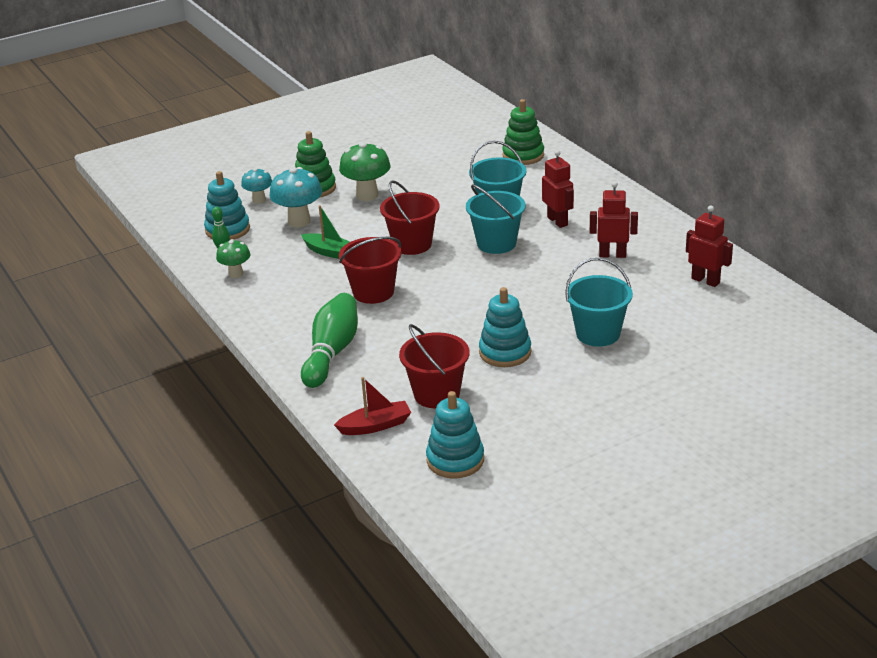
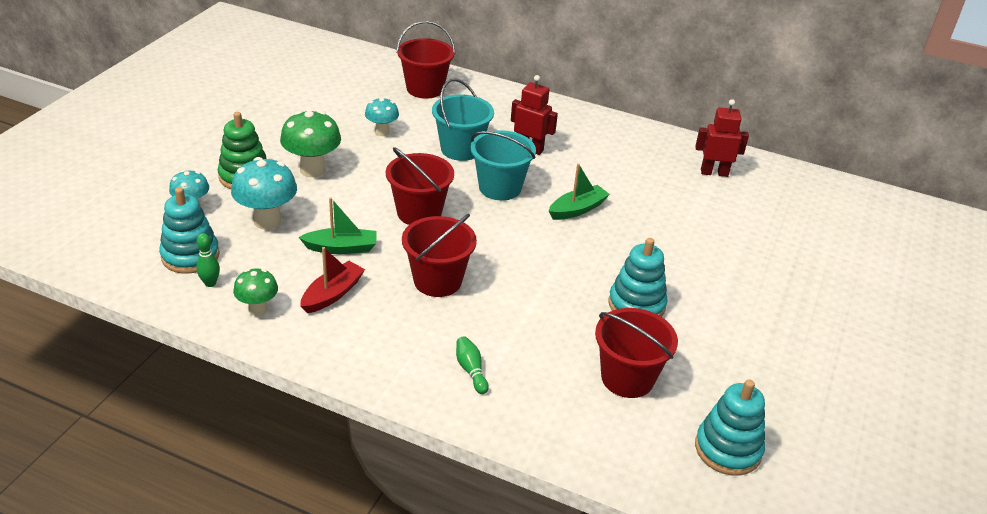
camera: 40 degrees left, 5 degrees up
green bowling pin [301,293,358,388] -> green bowling pin [456,336,489,394], size x0.45
red boat [334,377,411,435] -> red boat moved to [300,247,365,313]
green stacking toy [502,99,544,165] -> red bucket [396,21,455,99]
turquoise bucket [565,258,633,347] -> none
red robot [590,182,638,258] -> none
none -> turquoise mushroom [365,97,399,136]
none -> green boat [549,164,610,220]

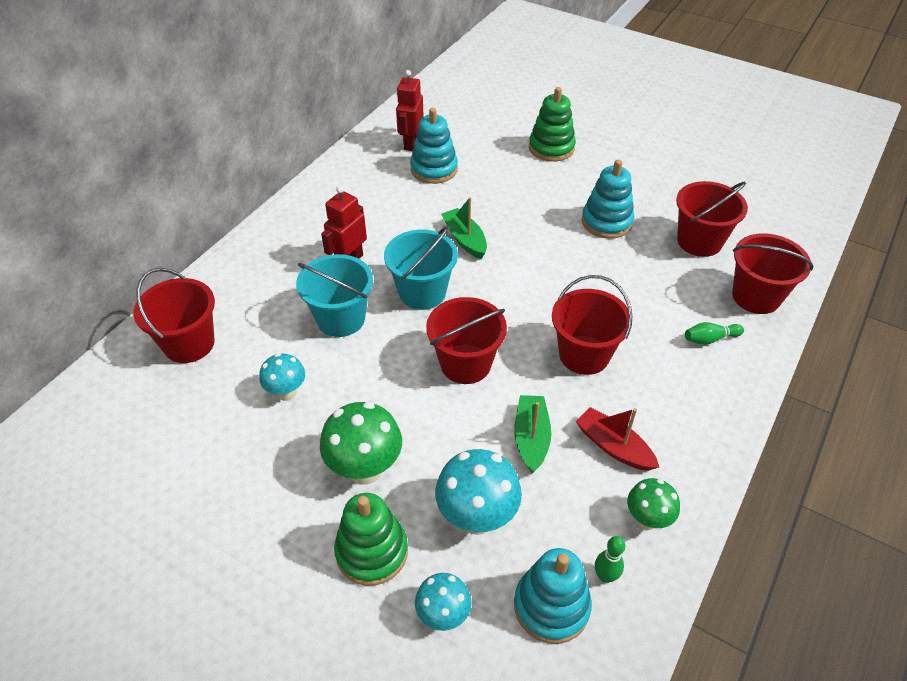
camera: 80 degrees left, 10 degrees up
turquoise stacking toy [695,380,765,476] -> turquoise stacking toy moved to [410,108,458,184]
none -> green stacking toy [529,87,576,162]
none -> red bucket [732,233,814,314]

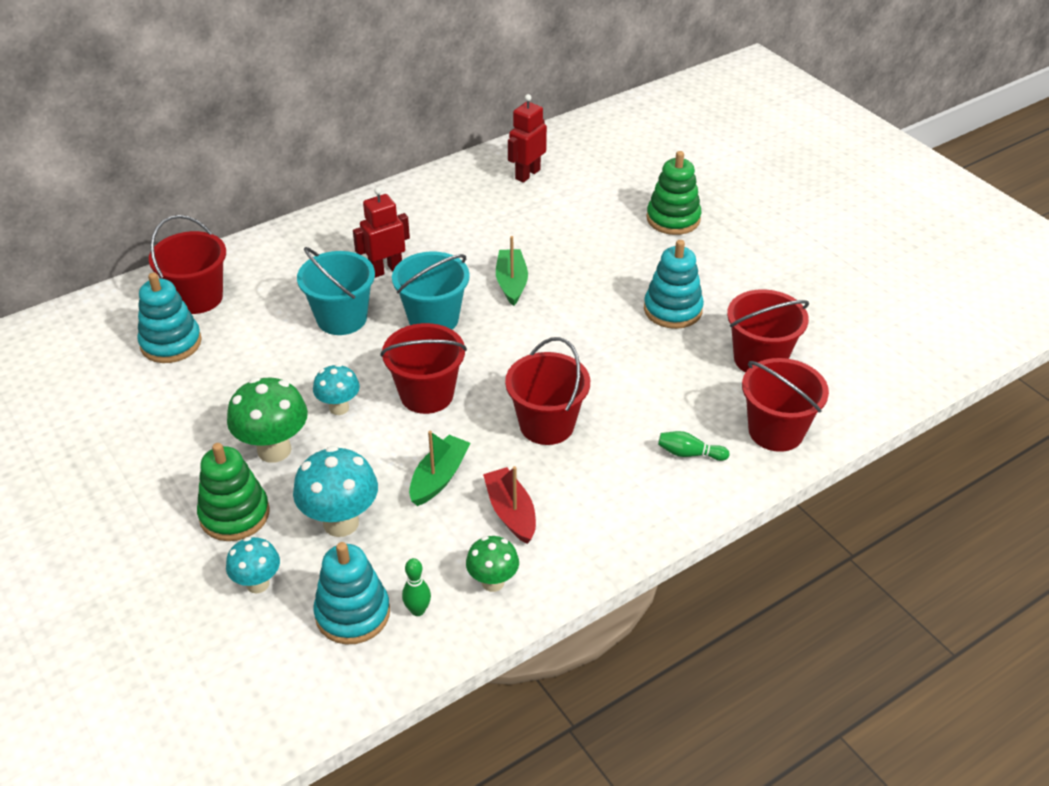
camera: 25 degrees right, 5 degrees down
turquoise mushroom [259,353,305,401] -> turquoise mushroom moved to [313,364,360,415]
turquoise stacking toy [410,108,458,184] -> turquoise stacking toy moved to [137,272,202,363]

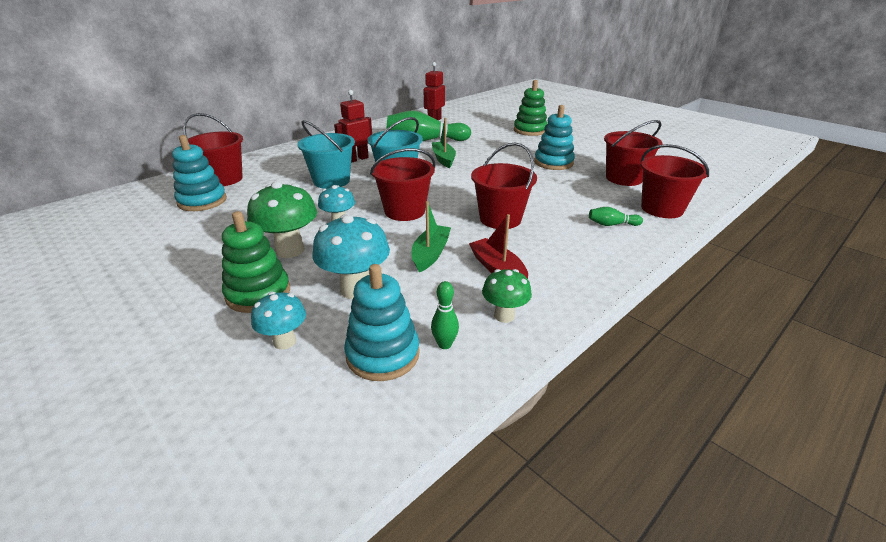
camera: 10 degrees left, 10 degrees down
none -> green bowling pin [387,111,471,141]

